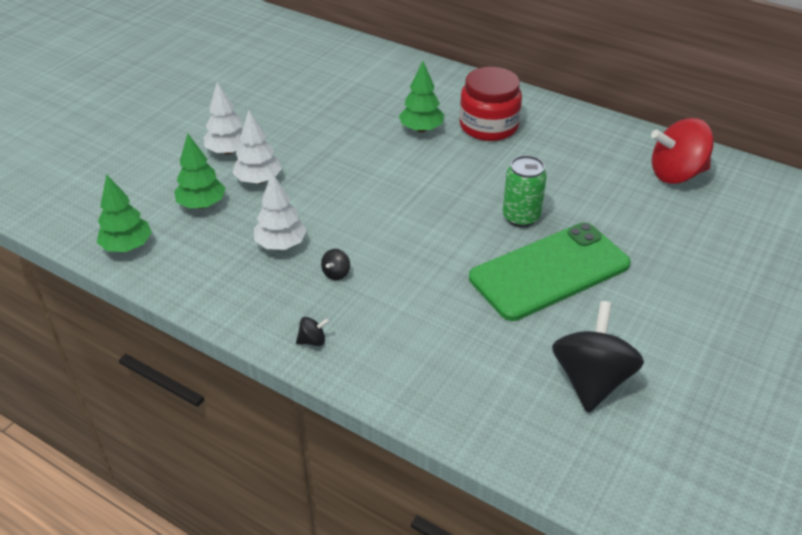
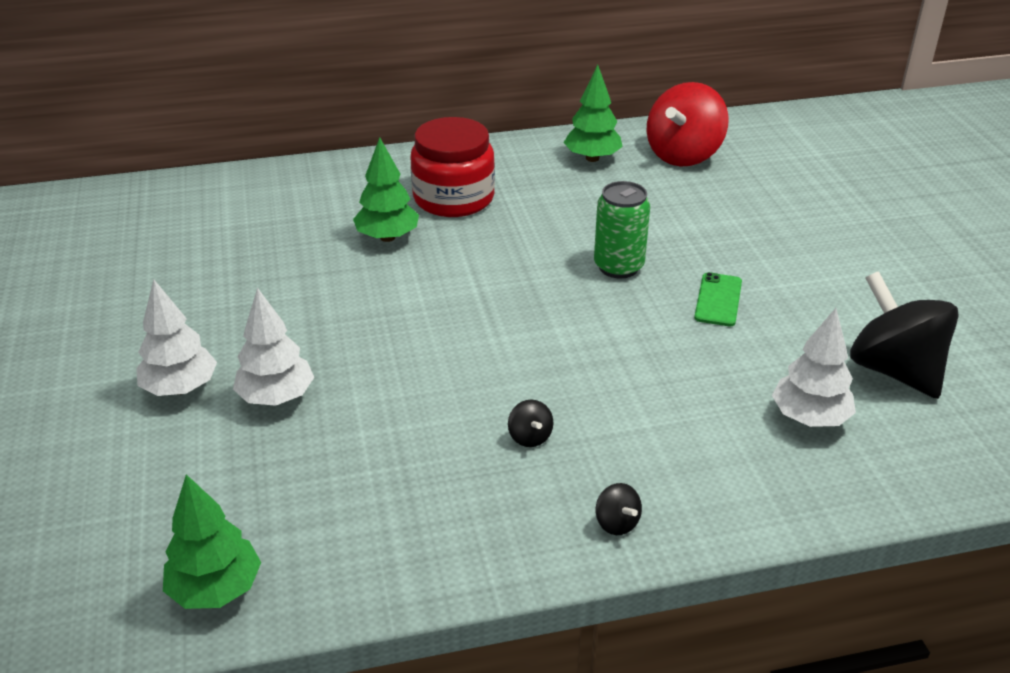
camera: 45 degrees left, 5 degrees down
green tree [174,134,225,209] -> green tree moved to [563,65,623,162]
white tree [254,172,307,250] -> white tree moved to [772,308,856,427]
black spinning top [296,317,329,346] -> black spinning top turned 120 degrees clockwise [596,483,642,535]
green phone [469,223,631,321] -> green phone [694,272,742,326], size x0.41

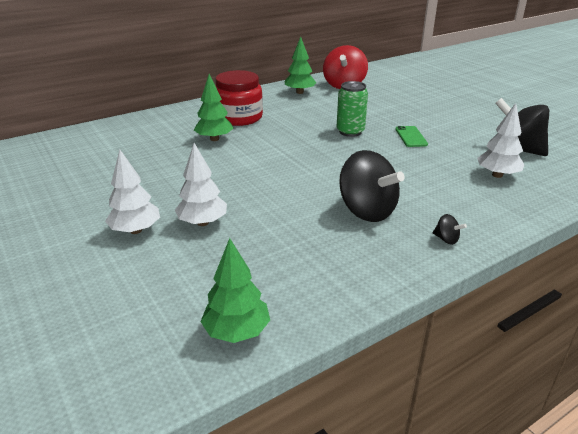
camera: 20 degrees left, 5 degrees down
black spinning top [508,400,553,447] -> black spinning top [339,150,405,222], size x2.50

